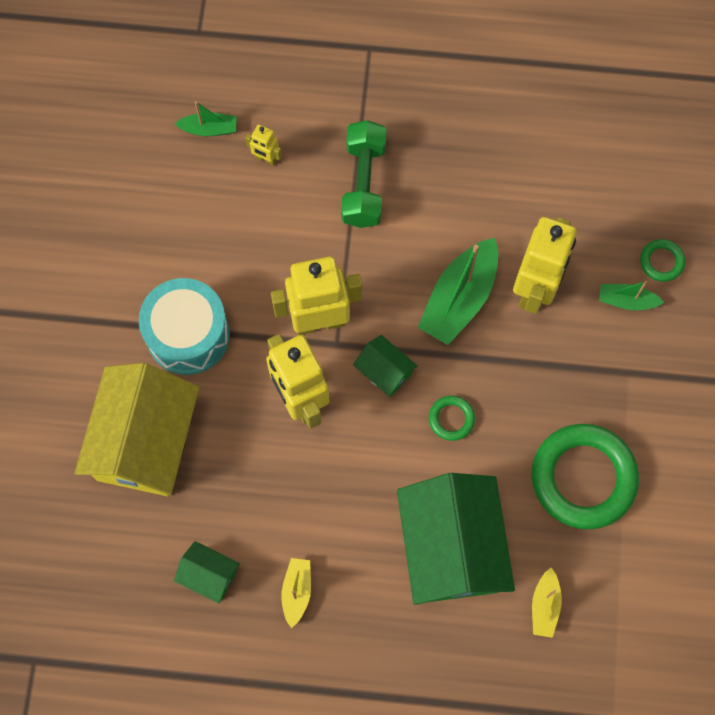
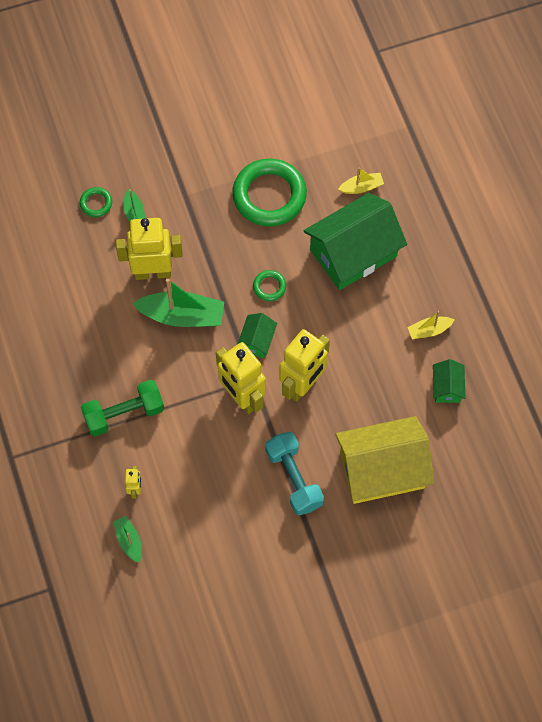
camera: 115 degrees left, 5 degrees down
turquoise drum [139,278,230,375] -> turquoise dumbbell [266,432,324,516]

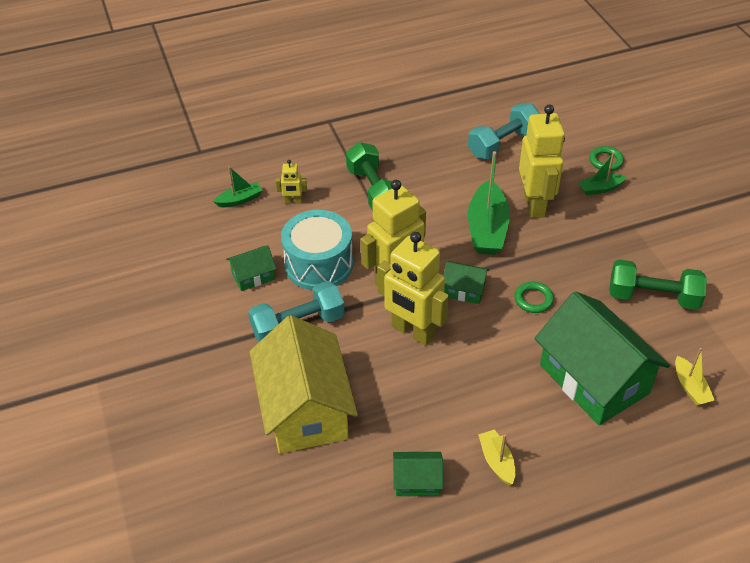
camera: 90 degrees right, 20 degrees down
green ring [232,159,307,226] -> green dumbbell [609,259,707,310]
none -> green house [226,245,276,291]
none -> turquoise drum [281,210,353,290]
none -> turquoise dumbbell [468,103,540,159]

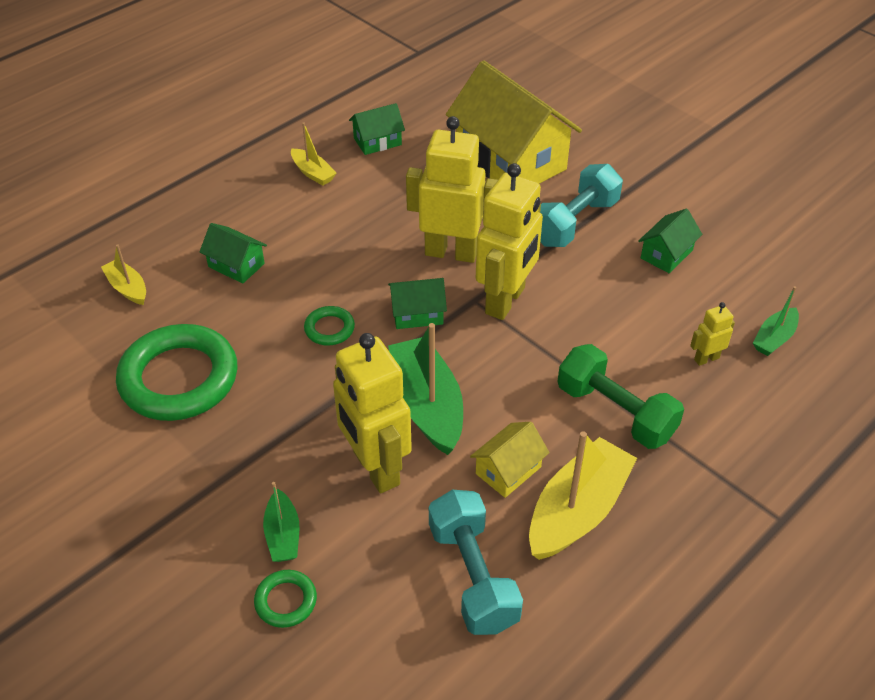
camera: 155 degrees right, 0 degrees up
turquoise drum [281,210,353,290] -> none
turquoise dumbbell [468,103,540,159] -> turquoise dumbbell turned 45 degrees counterclockwise [429,490,523,635]
green house [535,291,670,425] -> green house [199,223,267,284], size x0.45
green boat [578,152,627,195] -> green boat turned 120 degrees clockwise [263,482,300,562]
green dumbbell [609,259,707,310] -> green ring [116,324,237,421]
none -> yellow house [470,422,550,498]
none -> yellow boat [529,431,637,560]

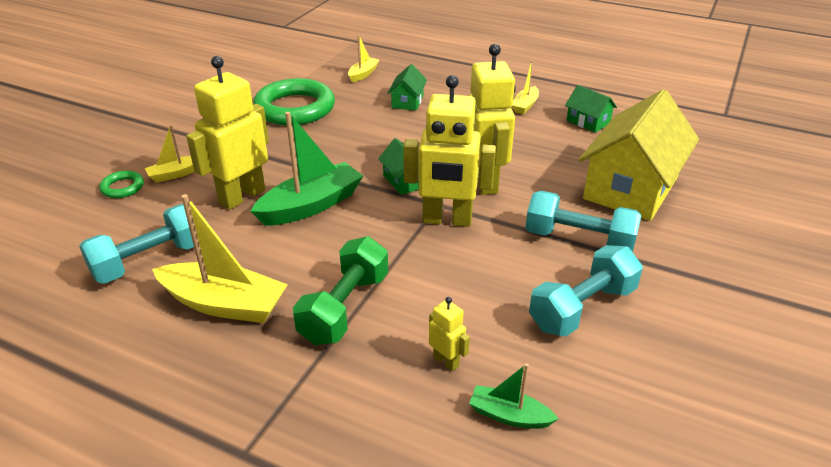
camera: 70 degrees right, 10 degrees down
green boat [263,482,300,562] -> yellow boat [145,125,195,183]
green ring [304,306,355,345] -> none
yellow house [470,422,550,498] -> none
green house [638,209,702,273] -> turquoise dumbbell [529,245,643,337]

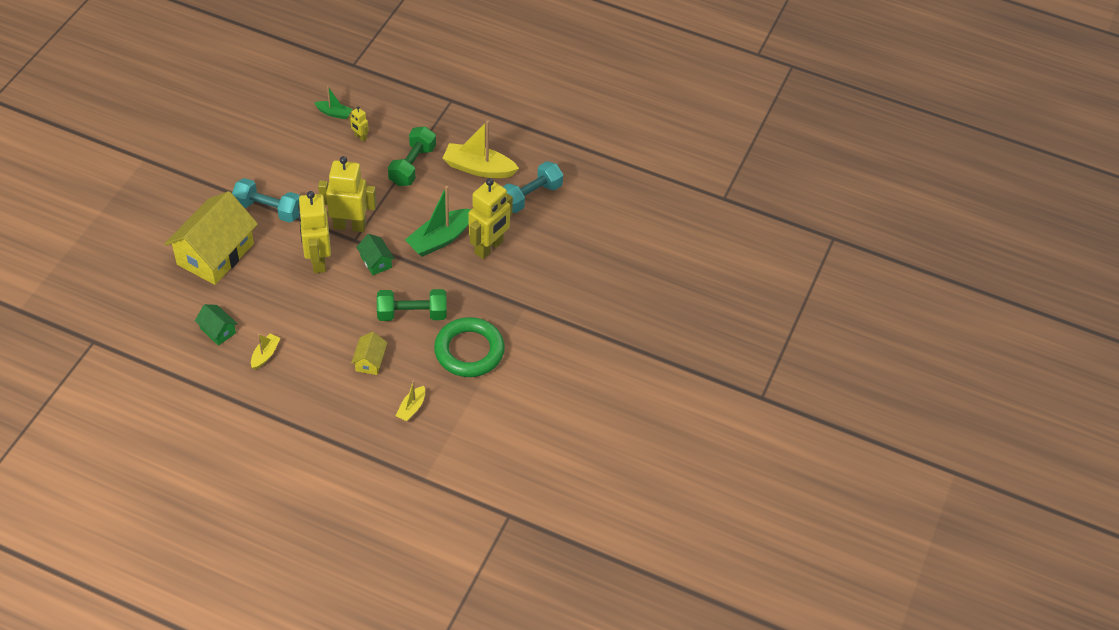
camera: 175 degrees right, 15 degrees up
green ring [99,171,144,198] -> none
yellow boat [145,125,195,183] -> none
green house [388,64,427,111] -> yellow house [351,332,388,375]
turquoise dumbbell [529,245,643,337] -> none
none -> green dumbbell [377,289,447,321]

